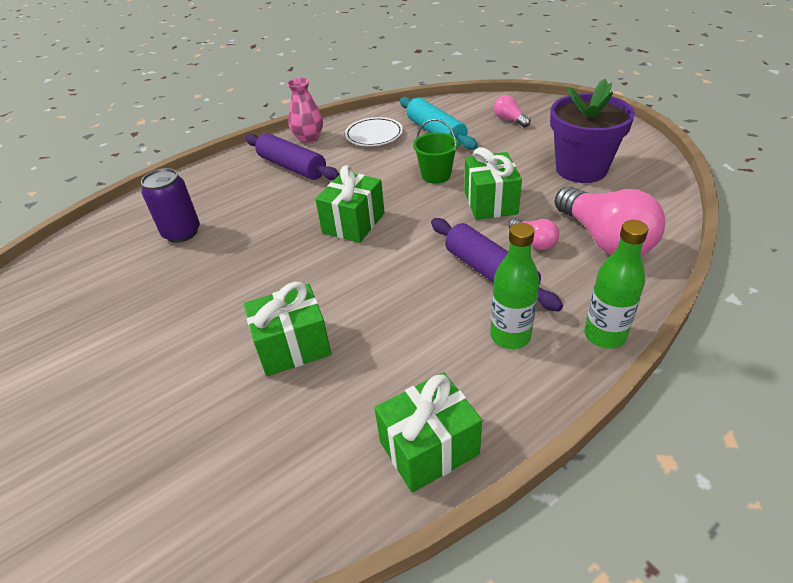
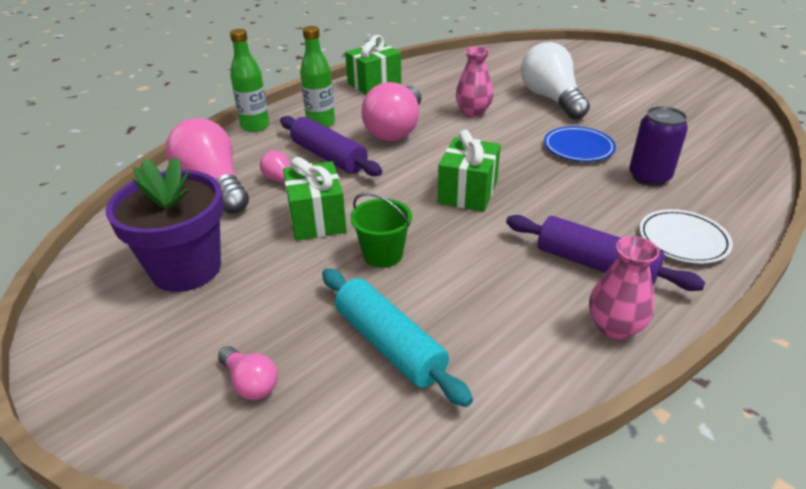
camera: 170 degrees right, 5 degrees down
green gift [244,282,331,376] -> pink vase [456,47,493,117]
white plate [345,117,403,146] -> white plate moved to [639,209,733,264]
none -> pink light bulb [361,82,422,141]
none -> white light bulb [521,42,590,119]
none -> blue plate [544,126,616,162]

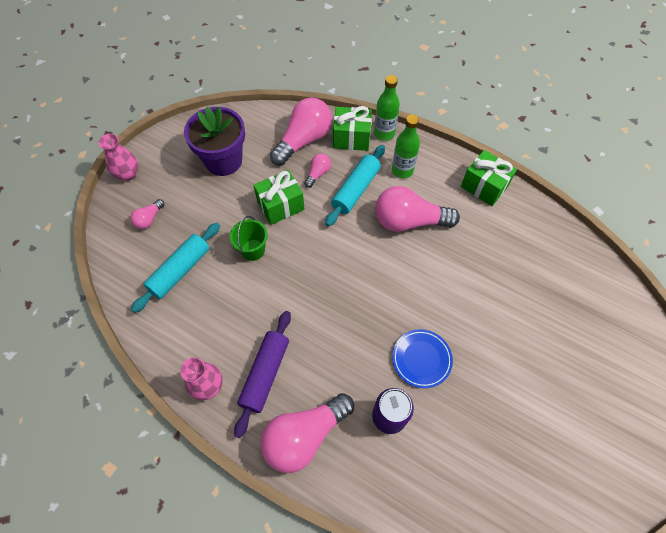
camera: 75 degrees right, 25 degrees up
purple rolling pin [280,116,382,176] -> turquoise rolling pin [325,145,385,226]
green gift [438,129,501,212] -> green gift moved to [333,106,372,151]
pink vase [456,47,493,117] -> pink vase moved to [98,134,139,181]
white light bulb [521,42,590,119] -> none
white plate [639,209,733,264] -> pink light bulb [260,393,354,473]

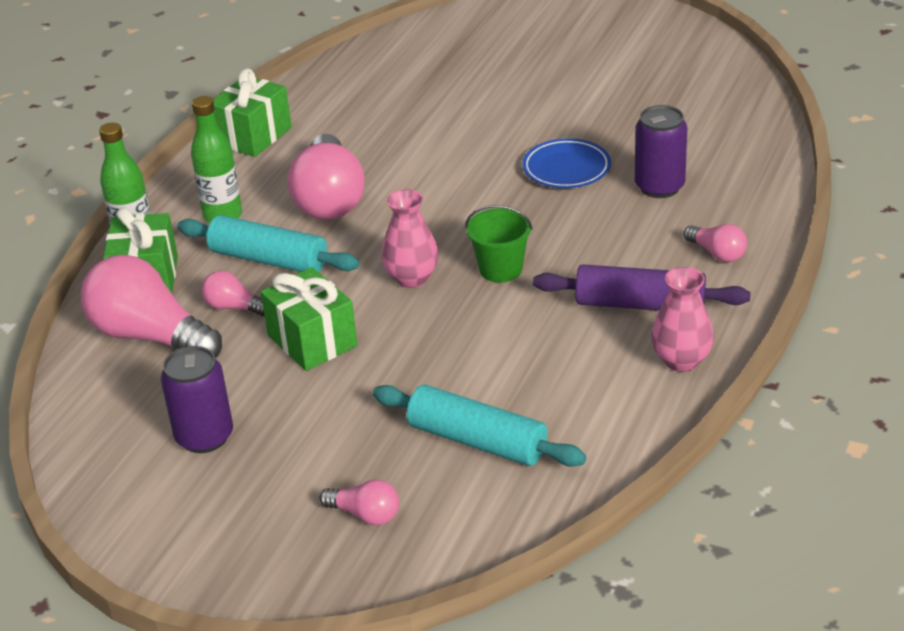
camera: 95 degrees left, 25 degrees down
pink vase [98,134,139,181] -> pink vase moved to [382,189,439,288]
purple flower pot [184,107,245,176] -> purple can [161,346,233,453]
green bucket [230,216,268,261] -> green bucket moved to [465,205,533,282]
pink light bulb [260,393,354,473] -> pink light bulb [684,224,747,262], size x0.47

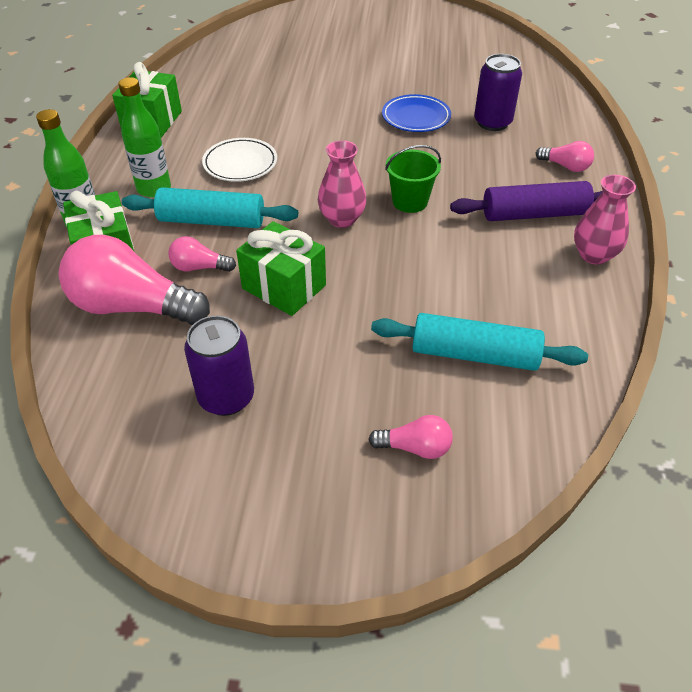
camera: 20 degrees left, 10 degrees up
pink light bulb [288,134,365,220] -> white plate [202,138,277,182]

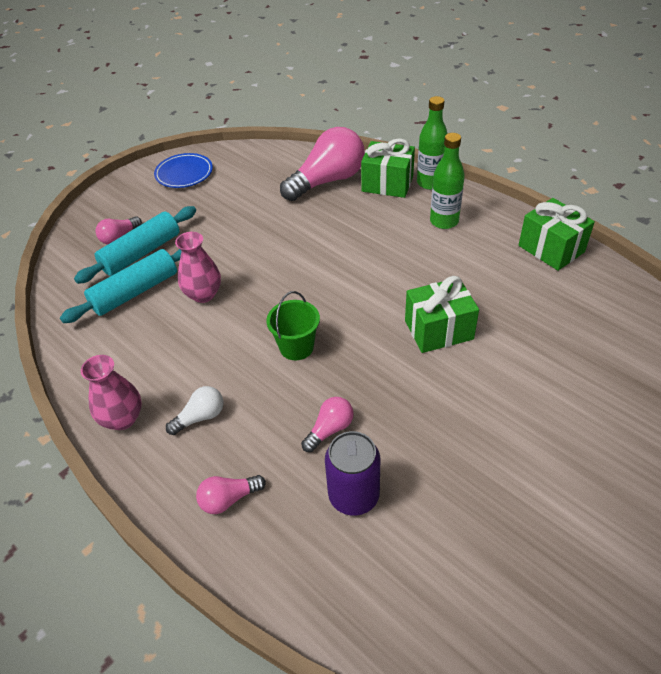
camera: 130 degrees right, 0 degrees up
turquoise rolling pin [122,187,298,228] -> turquoise rolling pin moved to [74,206,196,284]
pink light bulb [168,236,236,272] -> pink light bulb moved to [301,397,354,452]
purple can [184,316,254,416] -> none
white plate [202,138,277,182] -> none
green gift [236,221,326,316] -> green gift moved to [405,276,479,353]
pink vase [318,140,367,228] -> pink vase moved to [175,232,221,303]
blue plate [382,94,451,132] -> blue plate moved to [154,153,213,188]
purple rolling pin [450,181,603,221] -> white light bulb [166,386,223,435]

